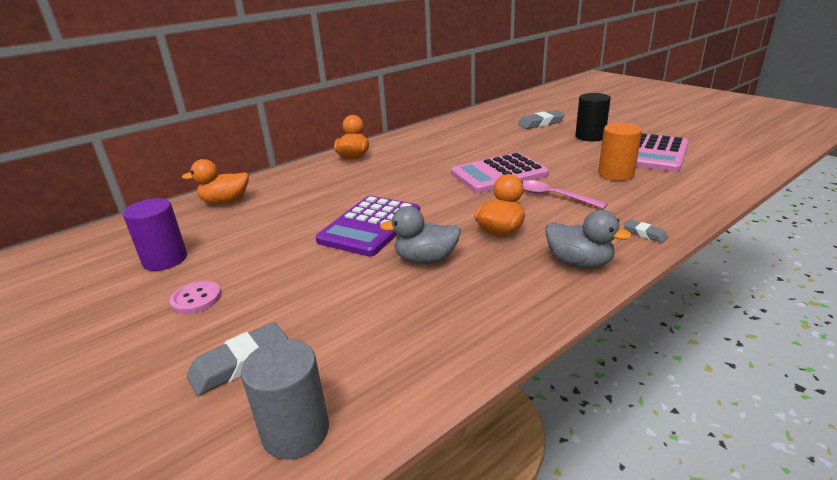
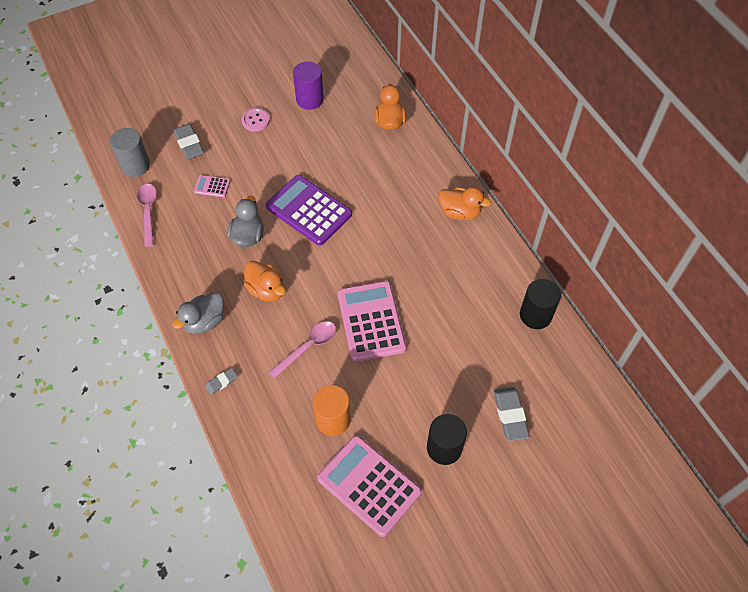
camera: 100 degrees right, 30 degrees up
none -> pink spoon [137,184,157,247]
none -> pink calculator [194,175,230,198]
none -> black cylinder [520,279,561,329]

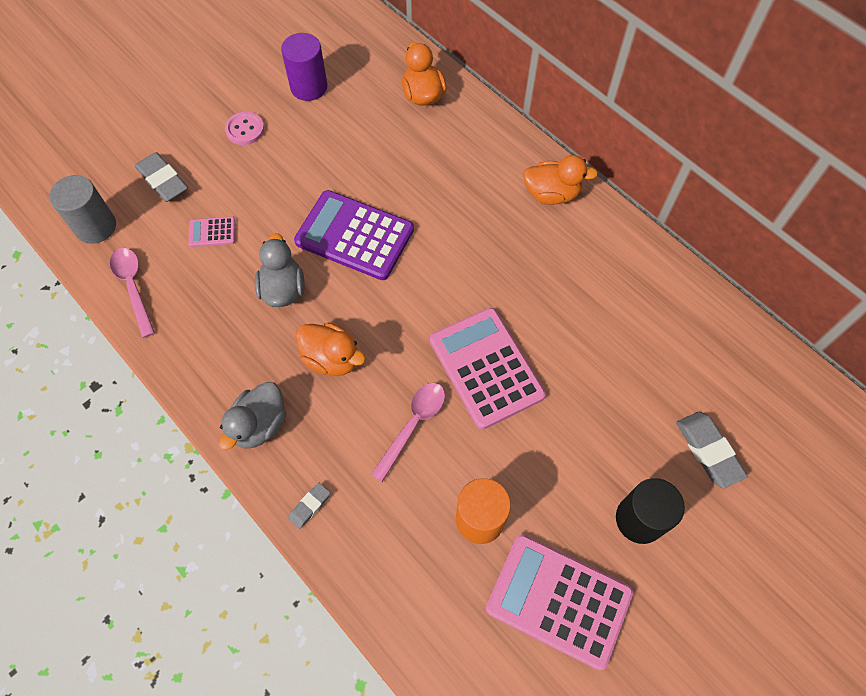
camera: 15 degrees left, 5 degrees up
black cylinder [520,279,561,329] -> none

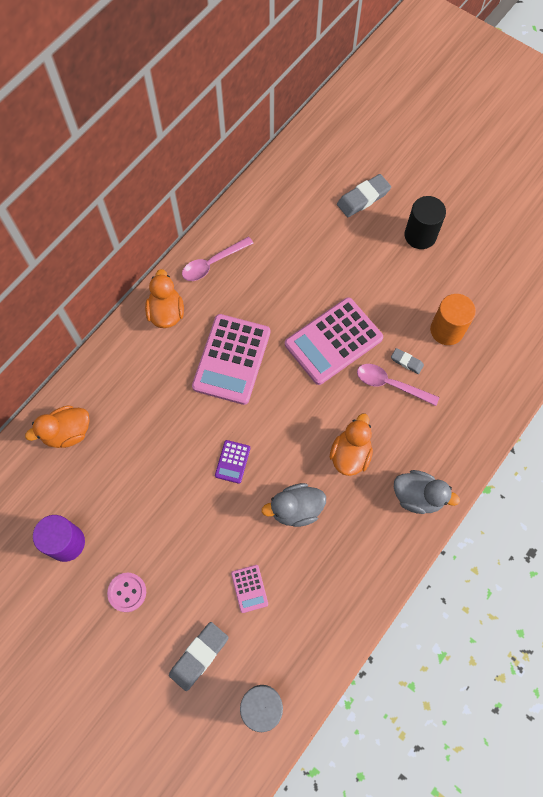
camera: 100 degrees left, 5 degrees up
pink spoon [110,248,155,338] -> pink spoon moved to [182,236,254,281]
grey eraser [288,483,330,529] -> grey eraser moved to [391,348,424,374]
purple calculator [294,190,414,280] -> purple calculator [215,440,250,484], size x0.44
pink calculator [486,534,633,670] -> pink calculator moved to [192,314,270,405]

